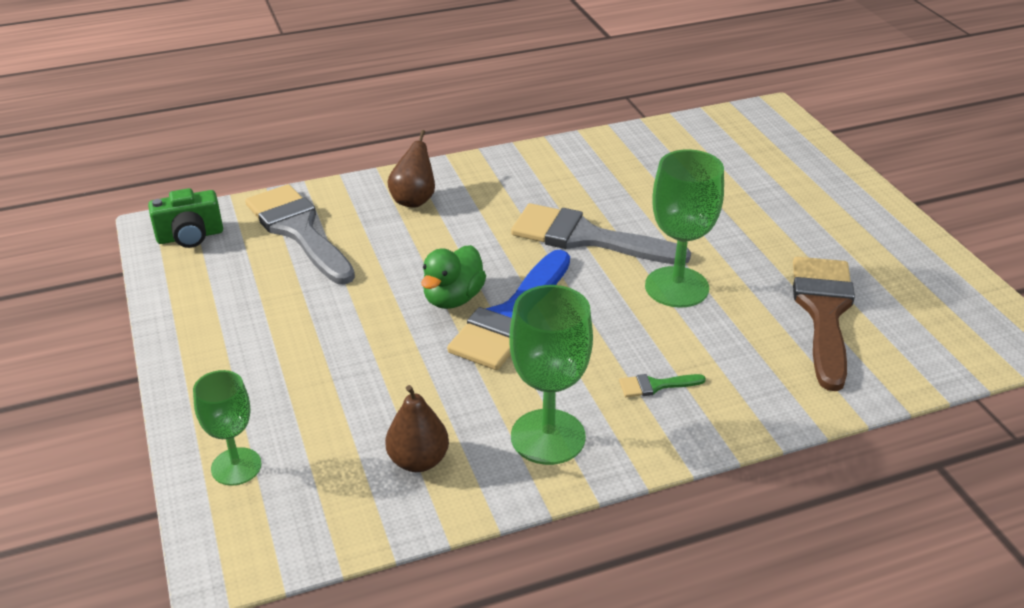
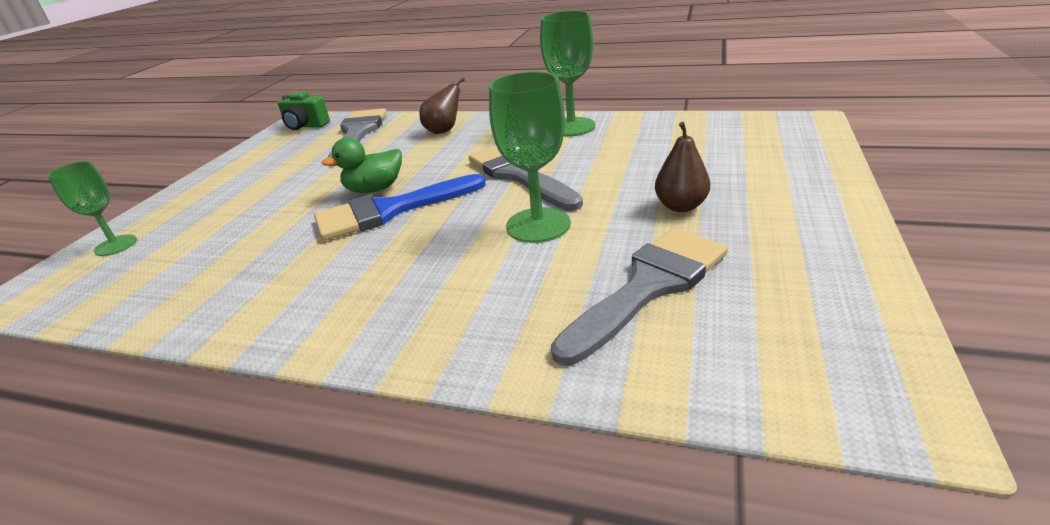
camera: 40 degrees right, 5 degrees down
brown pear [385,385,449,472] -> brown pear moved to [655,122,710,212]
green goblet [510,285,593,465] -> green goblet moved to [540,10,595,136]
green brush [619,374,706,397] -> none
brown brush [793,257,855,391] -> grey brush [551,228,728,365]

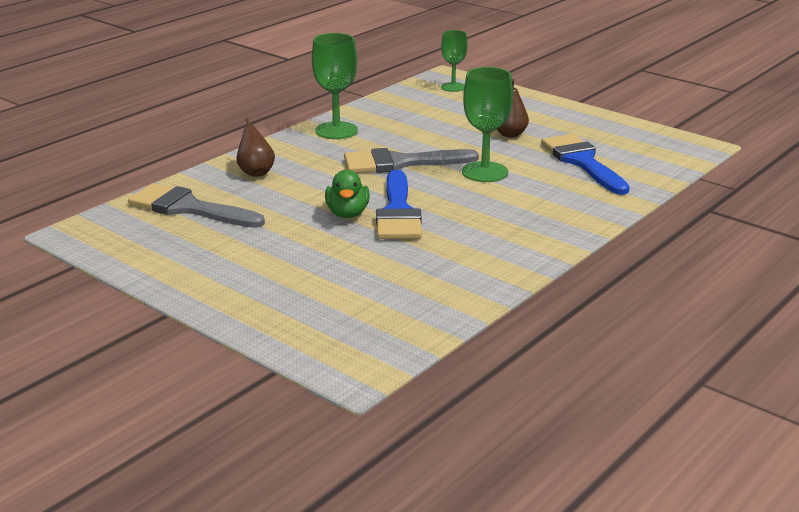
camera: 70 degrees left, 5 degrees down
green goblet [47,161,137,256] -> green goblet moved to [441,30,468,92]
green camera [278,91,330,130] -> none
grey brush [551,228,728,365] -> blue brush [541,134,630,195]

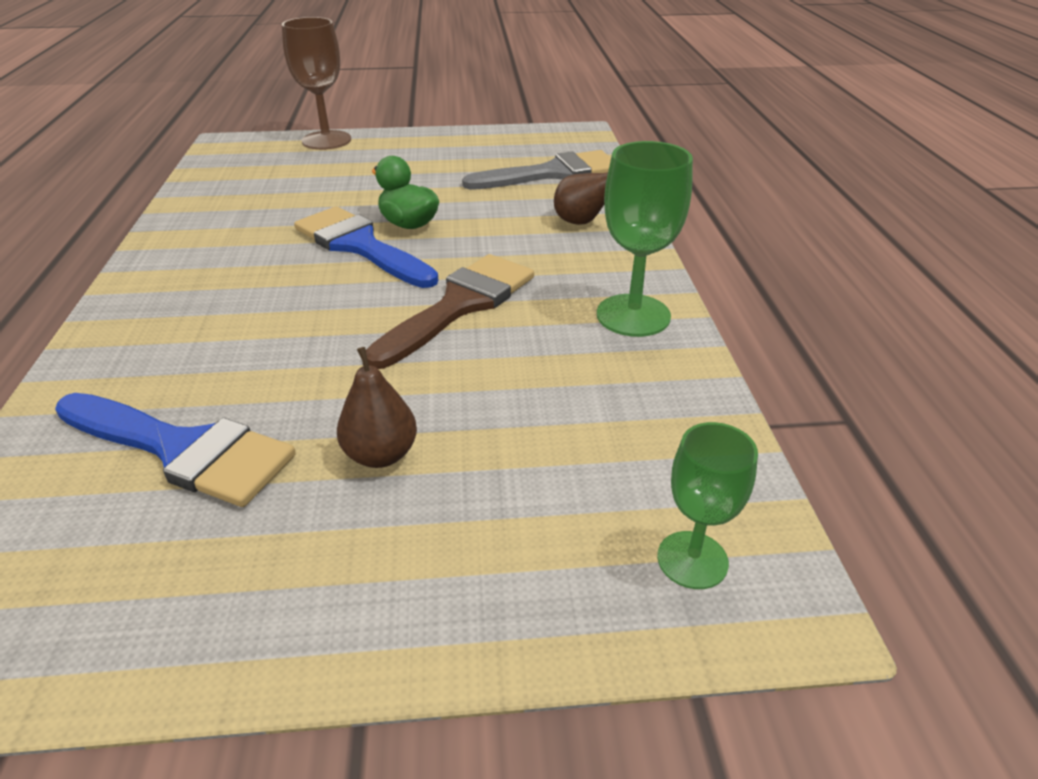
camera: 135 degrees right, 10 degrees up
grey brush [344,148,479,173] -> brown brush [366,254,534,369]
green goblet [462,67,513,182] -> none
none -> brown goblet [282,17,351,150]

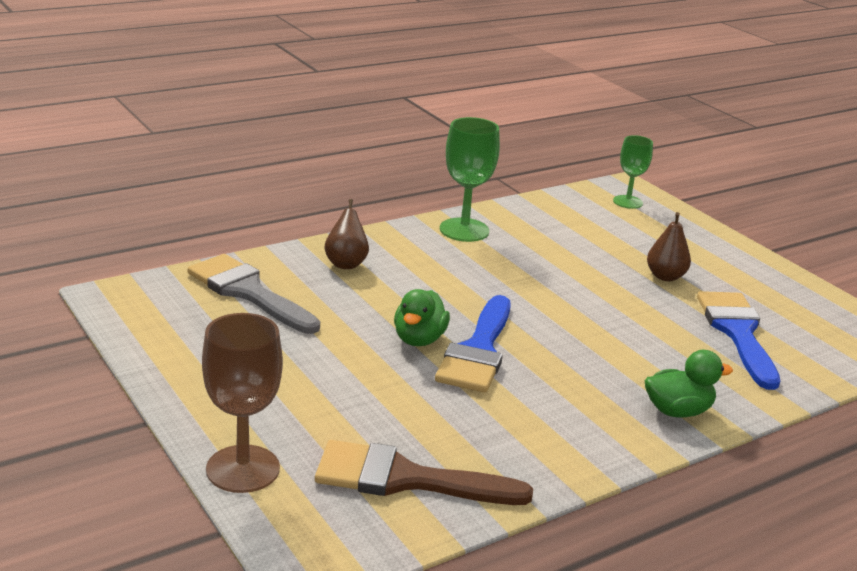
camera: 120 degrees left, 10 degrees down
brown brush [366,254,534,369] -> brown brush moved to [315,440,533,505]
none -> green duck [645,350,733,417]

